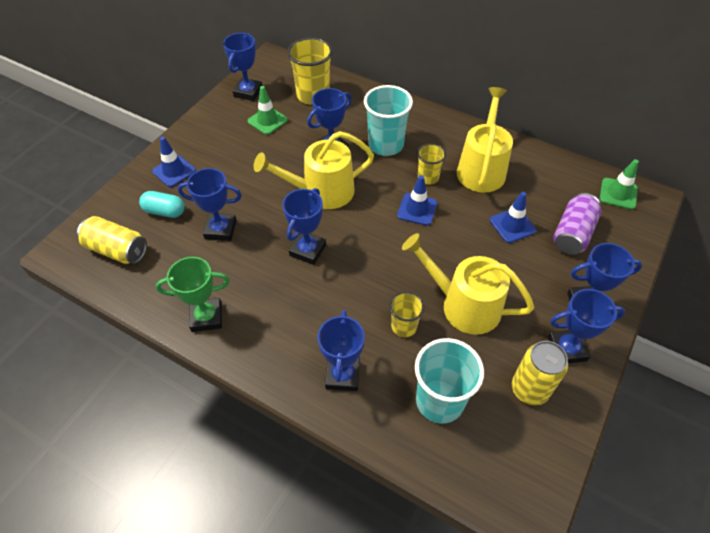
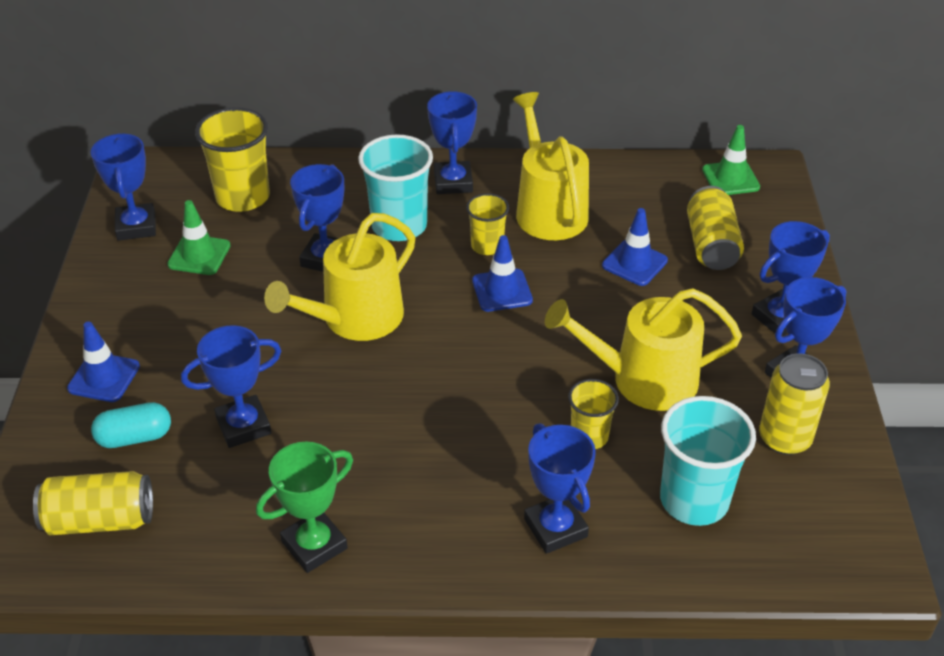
camera: 30 degrees left, 10 degrees down
blue trophy [282,188,326,265] -> blue trophy moved to [427,91,477,194]
purple can [553,193,601,255] -> yellow can [687,186,744,270]

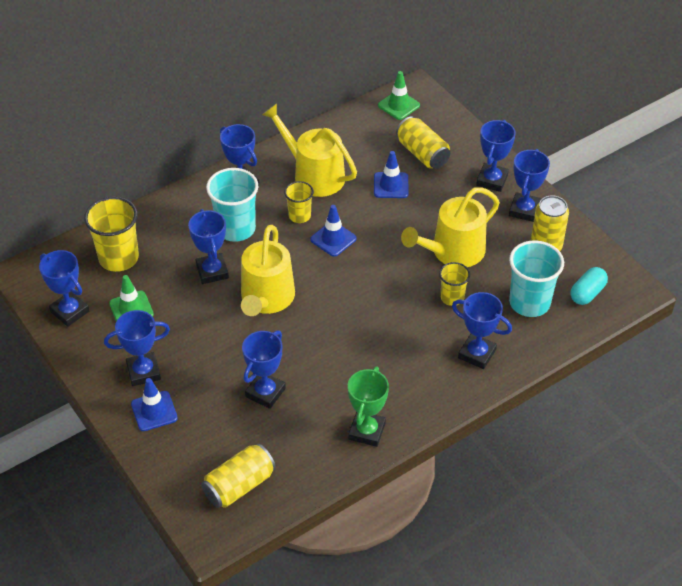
camera: 35 degrees left, 5 degrees up
turquoise capsule [91,402,171,448] -> turquoise capsule moved to [570,267,608,305]
none -> blue trophy [104,310,170,386]

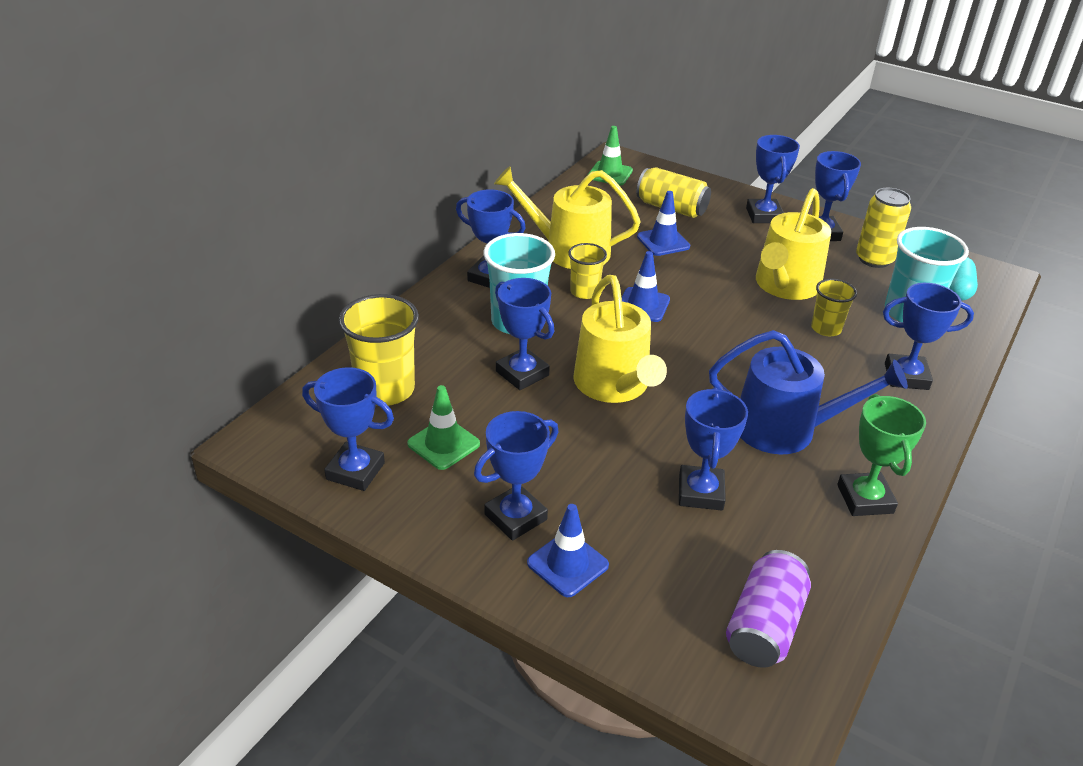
camera: 25 degrees left, 10 degrees down
yellow can [201,443,276,508] -> purple can [726,550,811,668]
none -> blue watering can [709,330,908,455]

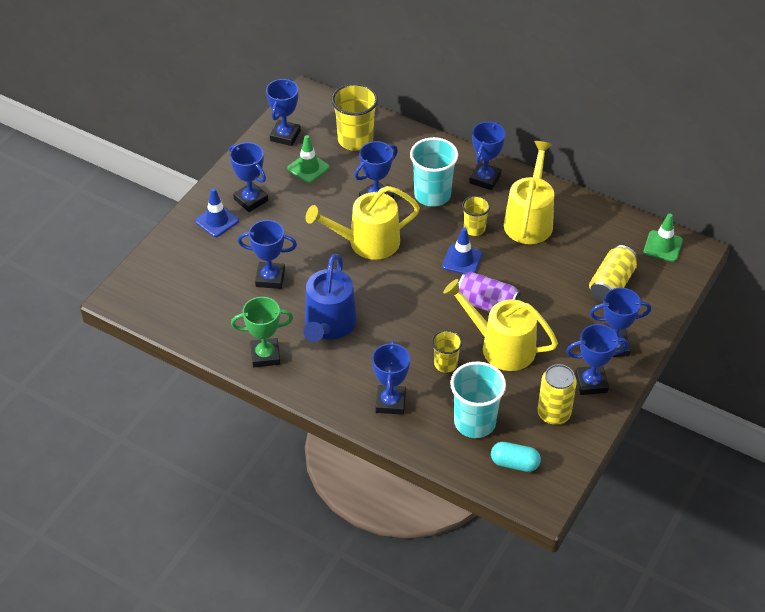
camera: 90 degrees right, 10 degrees up
blue traffic cone [637,191,690,256] -> none
purple can [726,550,811,668] -> purple can moved to [459,271,521,312]

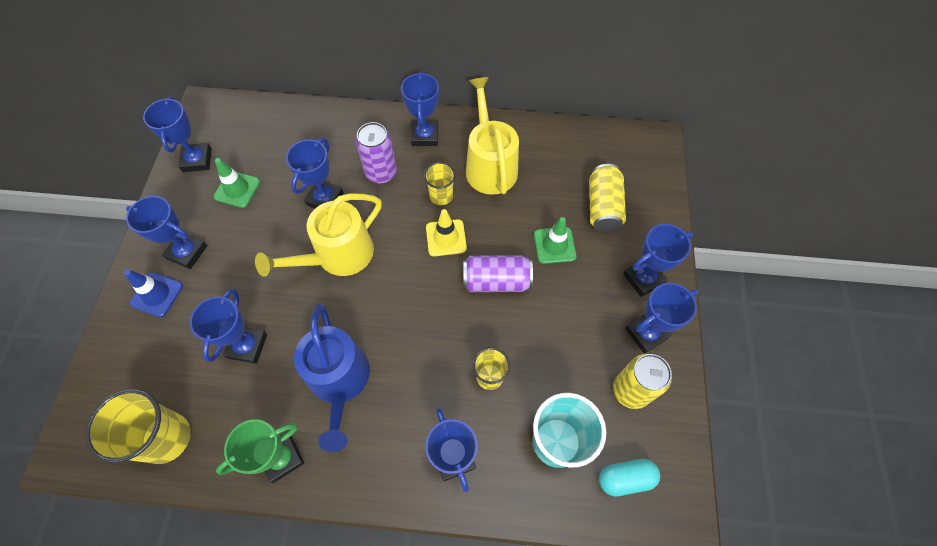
camera: 25 degrees left, 15 degrees up
blue trophy [238,220,297,289] -> blue trophy turned 60 degrees counterclockwise [190,288,267,364]
yellow cup [331,83,378,151] -> yellow cup moved to [85,389,191,464]
turquoise cup [410,137,458,207] -> purple can [356,122,397,184]
blue traffic cone [442,227,482,274] -> yellow traffic cone [426,209,467,256]
yellow watering can [443,279,558,371] -> none
green traffic cone [644,213,683,262] -> green traffic cone moved to [534,217,576,264]

